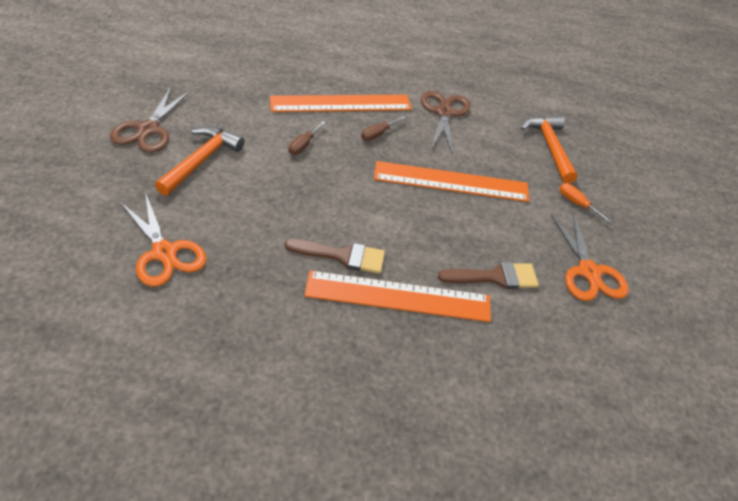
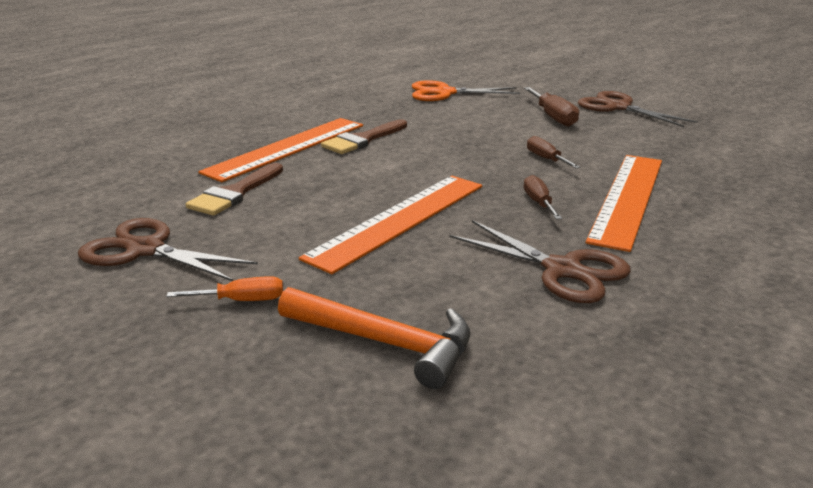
camera: 130 degrees right, 20 degrees down
orange hammer [155,126,245,196] -> brown screwdriver [524,87,579,127]
orange scissors [550,212,629,301] -> brown scissors [78,218,258,281]

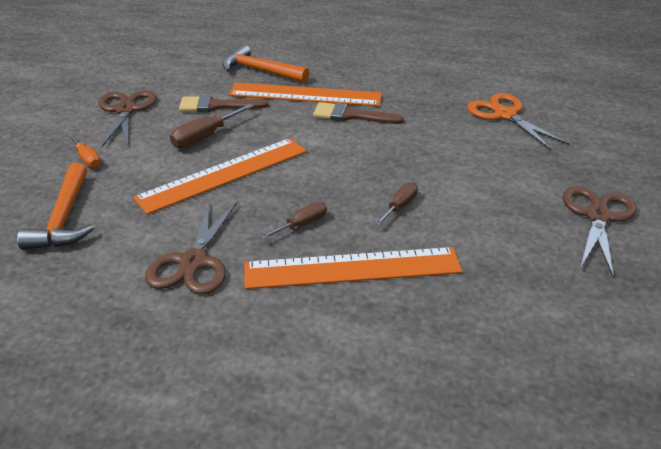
camera: 60 degrees right, 10 degrees up
orange ruler [299,176,482,274] -> orange ruler turned 45 degrees counterclockwise [133,138,307,215]
brown screwdriver [524,87,579,127] -> brown screwdriver moved to [170,104,254,148]
none -> orange hammer [222,44,309,83]

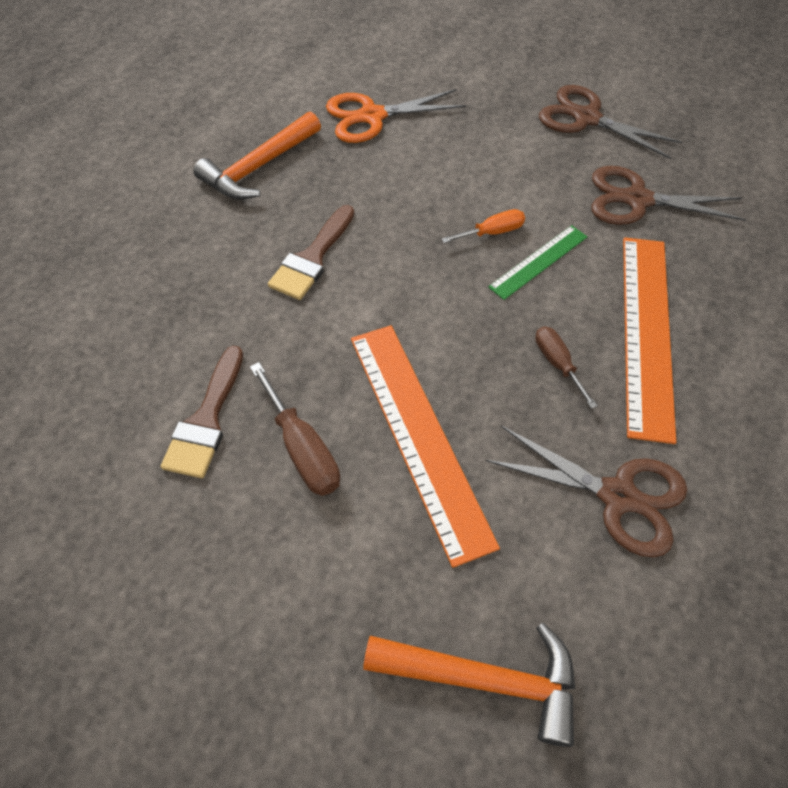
camera: 75 degrees left, 20 degrees up
orange screwdriver [68,134,100,168] -> orange screwdriver moved to [442,209,525,243]
brown scissors [98,90,157,148] -> brown scissors moved to [591,166,747,225]
orange hammer [222,44,309,83] -> orange hammer moved to [194,111,321,200]
orange ruler [229,82,382,107] -> none
brown screwdriver [375,182,418,225] -> green ruler [488,225,587,300]

